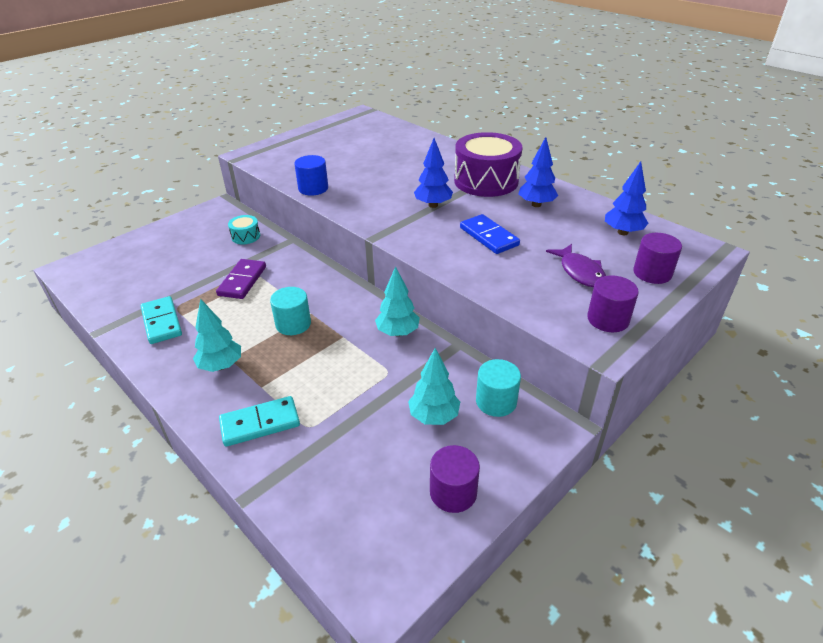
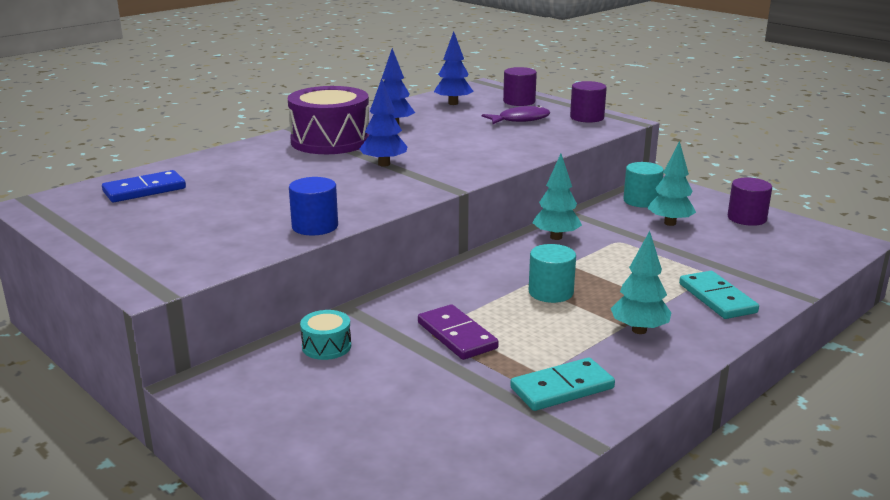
camera: 90 degrees left, 15 degrees down
purple domino [216,259,266,299] -> purple domino turned 45 degrees clockwise [418,304,499,360]
blue domino [460,214,520,254] -> blue domino moved to [102,170,186,202]

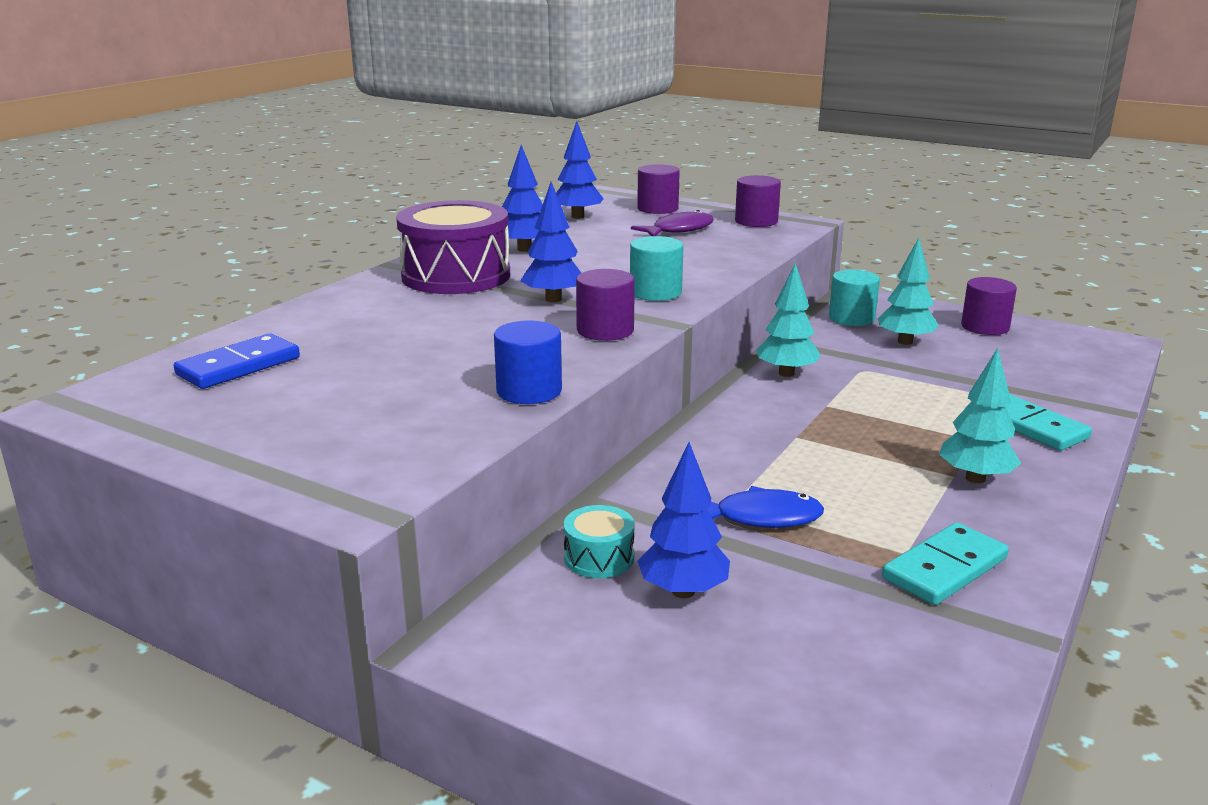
camera: 15 degrees left, 0 degrees up
purple domino [418,304,499,360] -> blue fish [707,486,824,528]
turquoise cylinder [529,244,576,303] -> turquoise cylinder moved to [630,236,683,301]
none -> purple cylinder [576,269,635,341]
none -> blue tree [637,442,730,598]

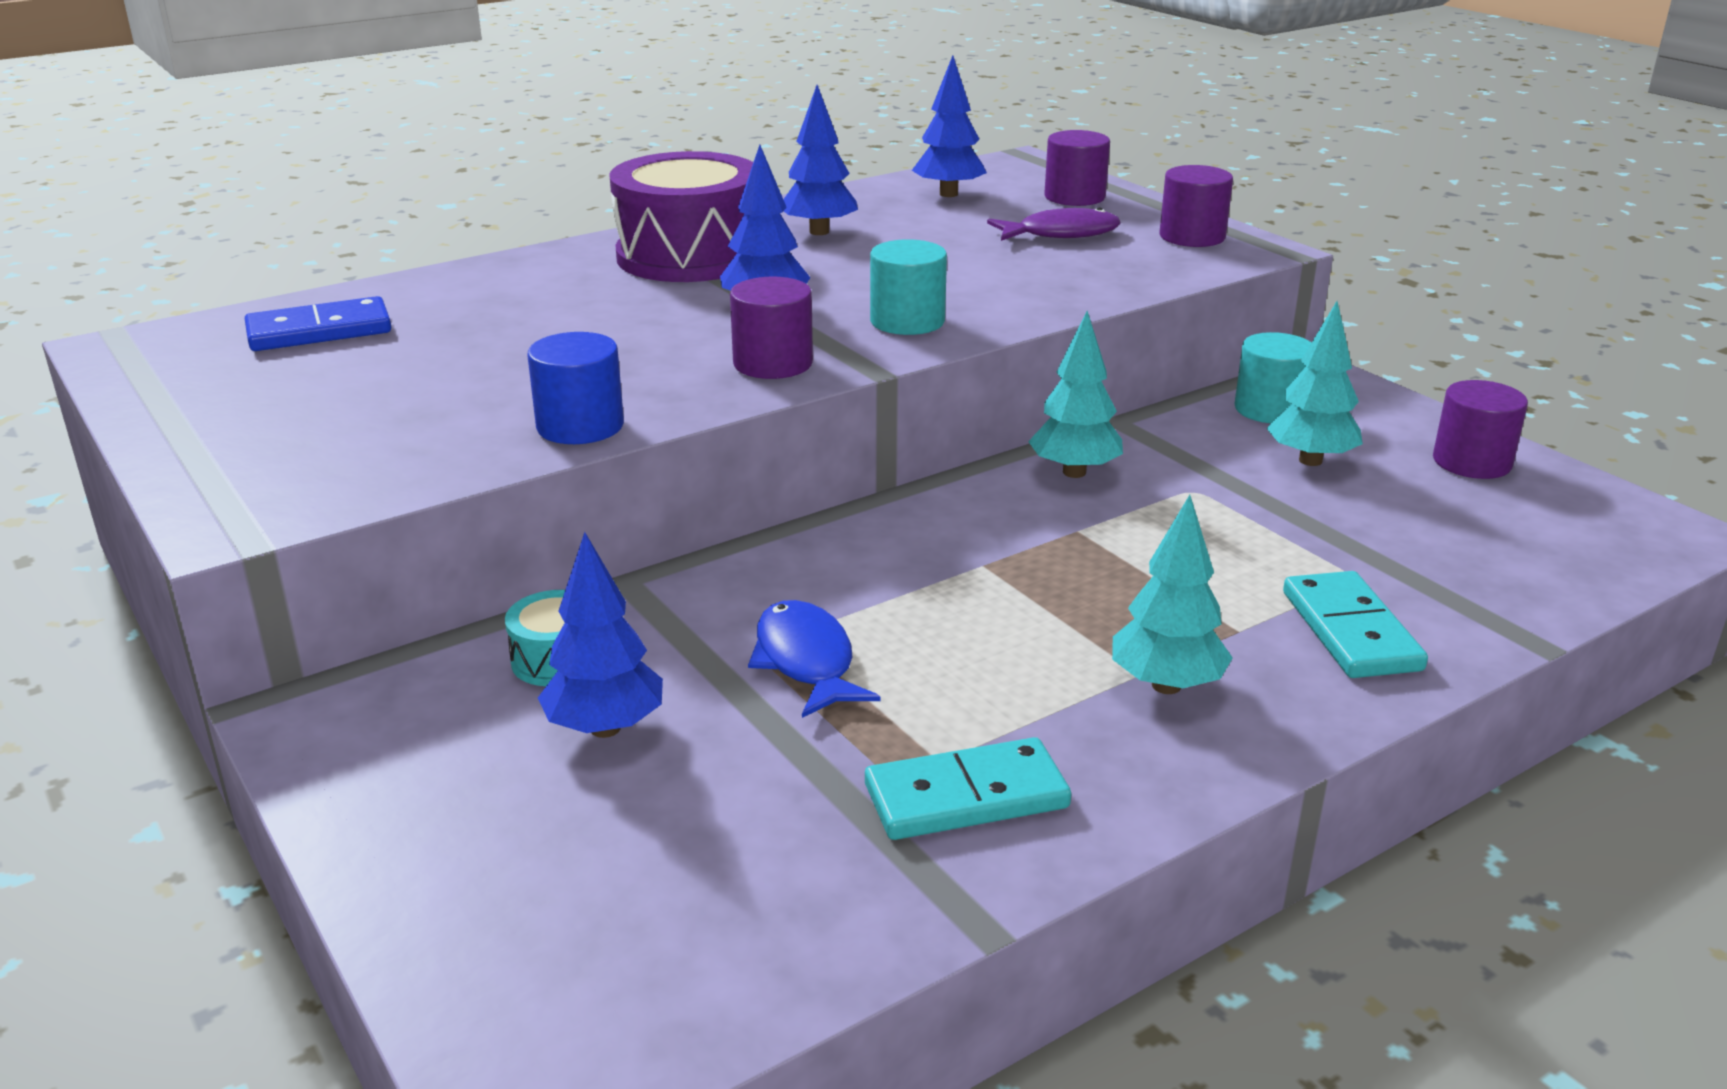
camera: 25 degrees right, 5 degrees up
blue fish [707,486,824,528] -> blue fish turned 135 degrees counterclockwise [748,600,880,718]

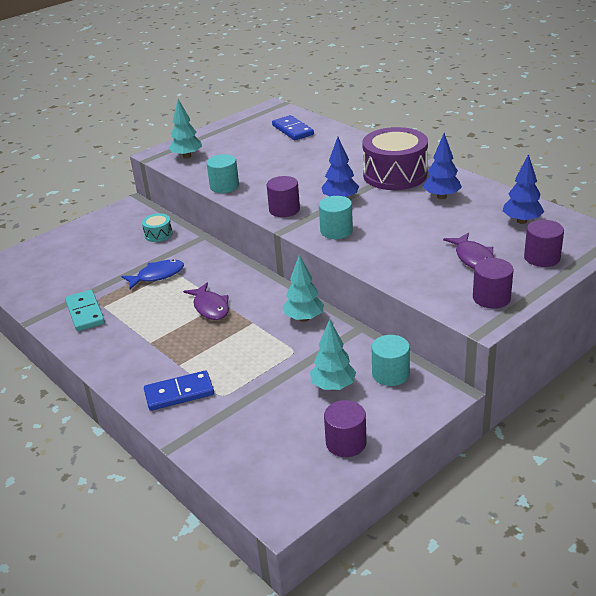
camera: 85 degrees right, 5 degrees up
blue cylinder [527,332,624,444] -> turquoise cylinder [207,154,239,193]
blue tree [538,532,663,738] -> none
turquoise tree [1112,495,1233,694] -> turquoise tree moved to [168,99,202,158]
turquoise domino [1283,571,1428,678] -> blue domino [144,370,214,411]
none -> purple fish [183,283,229,320]

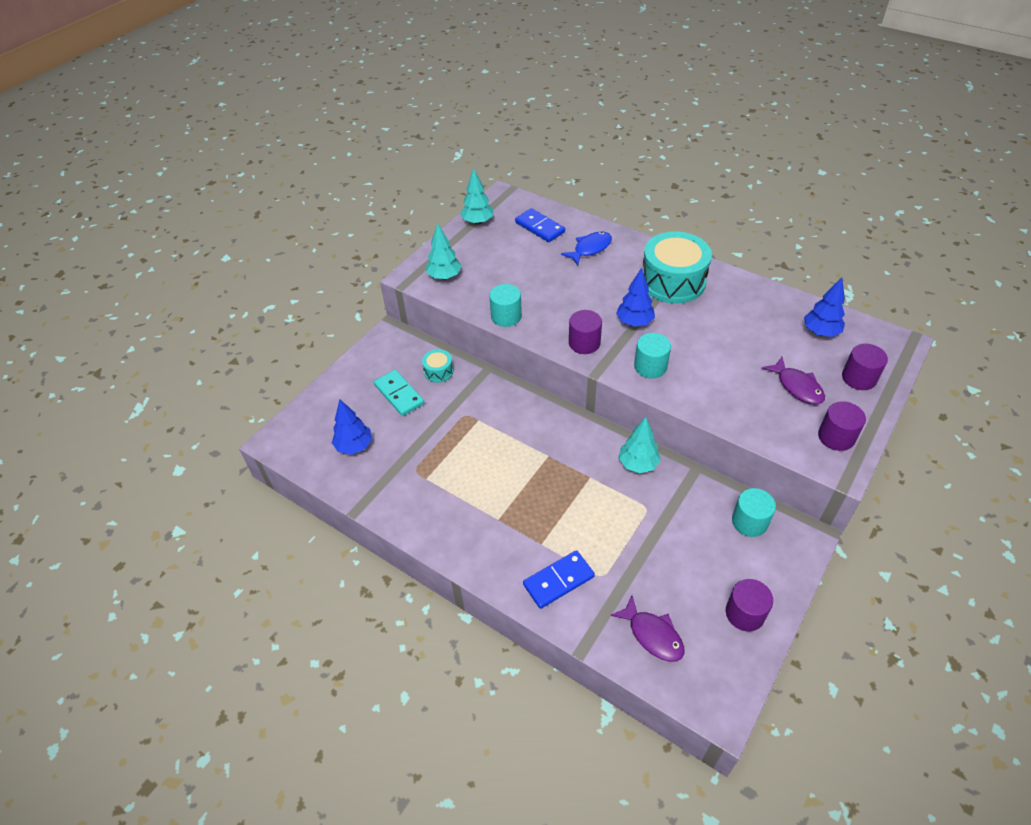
camera: 15 degrees left, 15 degrees up
turquoise domino [65,290,105,331] -> turquoise domino moved to [374,370,424,416]
blue fish [121,260,184,289] -> blue fish moved to [561,231,612,266]
purple fish [183,283,229,320] -> purple fish moved to [610,596,685,662]
turquoise tree [310,319,356,390] -> turquoise tree moved to [460,168,493,225]
purple drum [363,127,428,190] -> turquoise drum [643,231,712,304]
blue tree [423,133,462,199] -> blue tree moved to [332,399,372,455]

